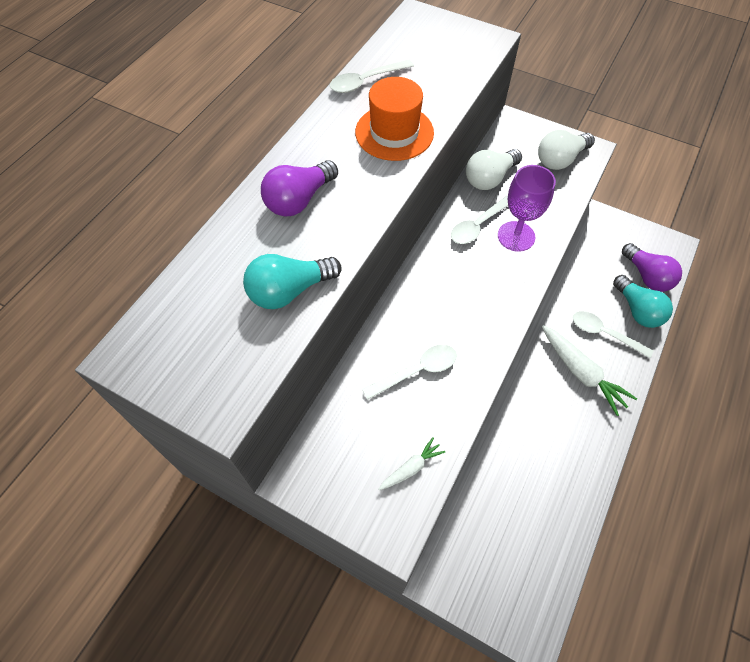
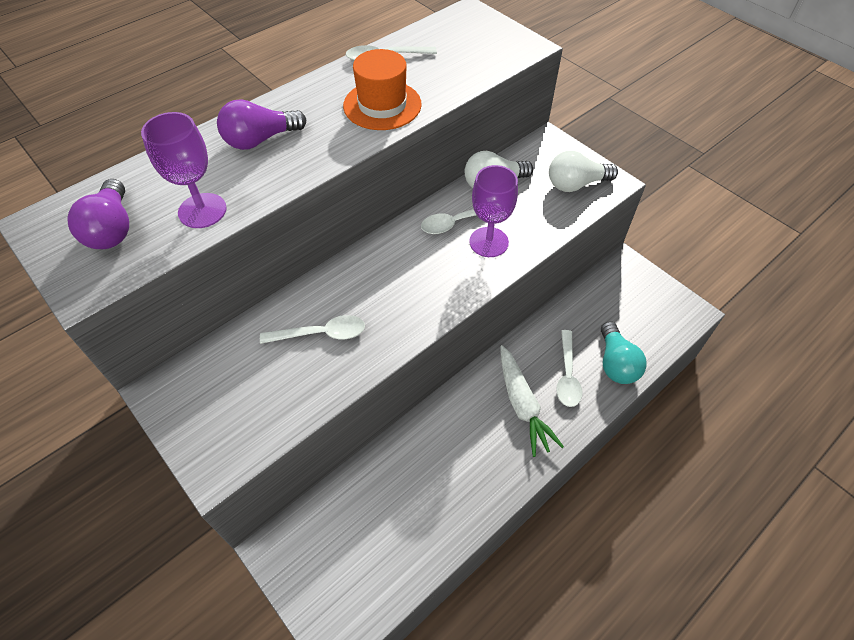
camera: 20 degrees right, 5 degrees down
turquoise light bulb [243,254,342,309] -> purple goblet [141,112,226,228]
white carrot [378,437,445,490] -> none
white spoon [573,311,653,358] -> white spoon turned 135 degrees counterclockwise [556,330,583,407]
purple light bulb [622,243,682,292] -> purple light bulb moved to [67,179,129,249]

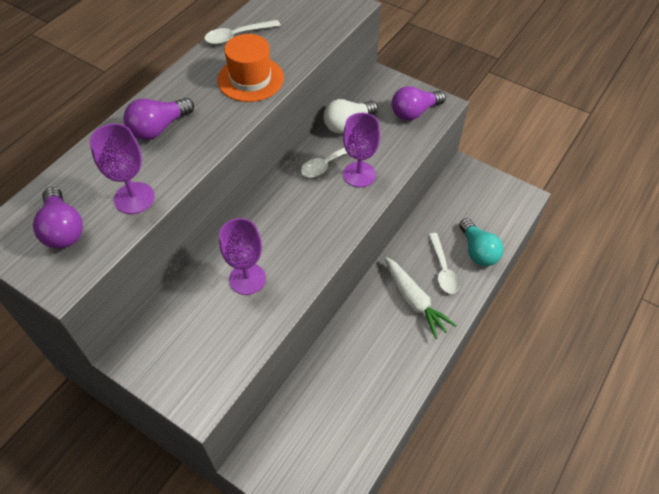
camera: 15 degrees left, 0 degrees up
white spoon [260,315,365,344] -> purple goblet [219,218,266,295]
white light bulb [549,151,618,192] -> purple light bulb [392,86,446,121]

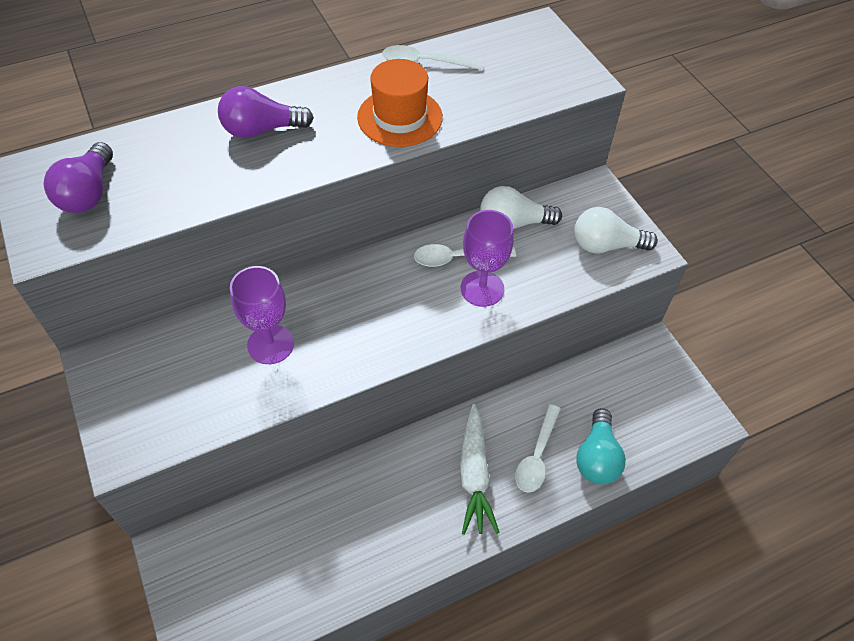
camera: 30 degrees right, 0 degrees up
purple goblet [89,123,155,214] -> none
purple light bulb [392,86,446,121] -> white light bulb [574,207,658,254]

